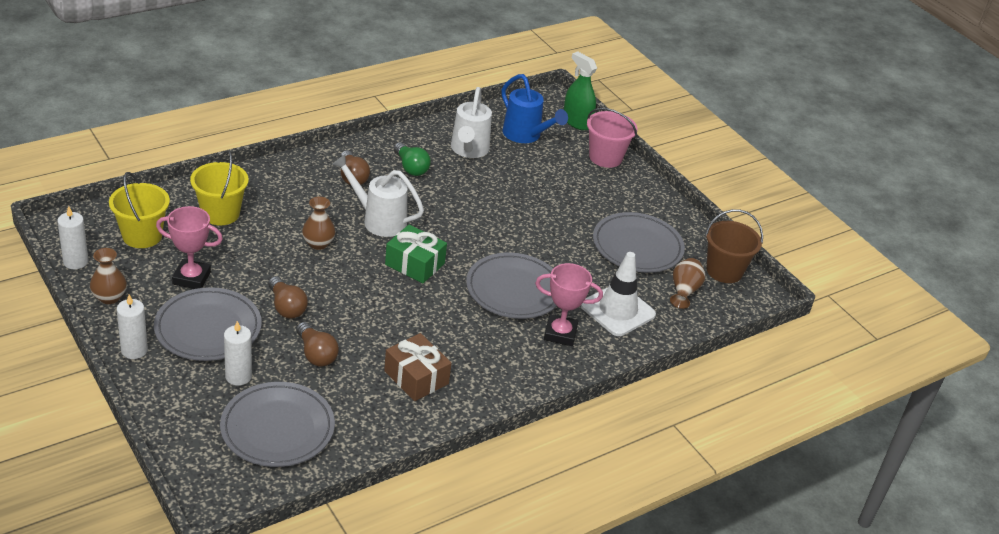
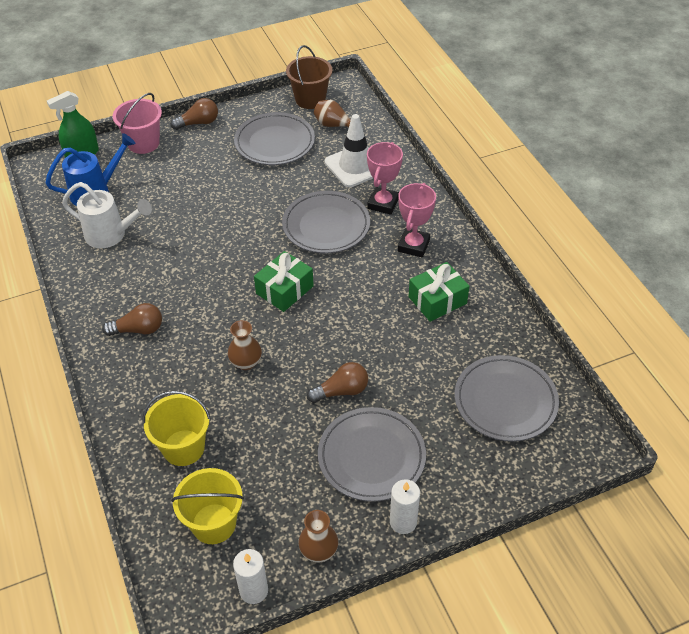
camera: 75 degrees left, 10 degrees up
pink trophy [156,206,223,289] -> pink trophy moved to [398,183,436,257]
white candle [224,321,252,386] -> none
brown light bulb [296,322,339,367] -> brown light bulb moved to [171,98,218,130]
white watering can [332,154,424,237] -> none
brown gift [384,333,451,401] -> green gift [408,262,469,322]
green light bulb [394,142,431,176] -> none

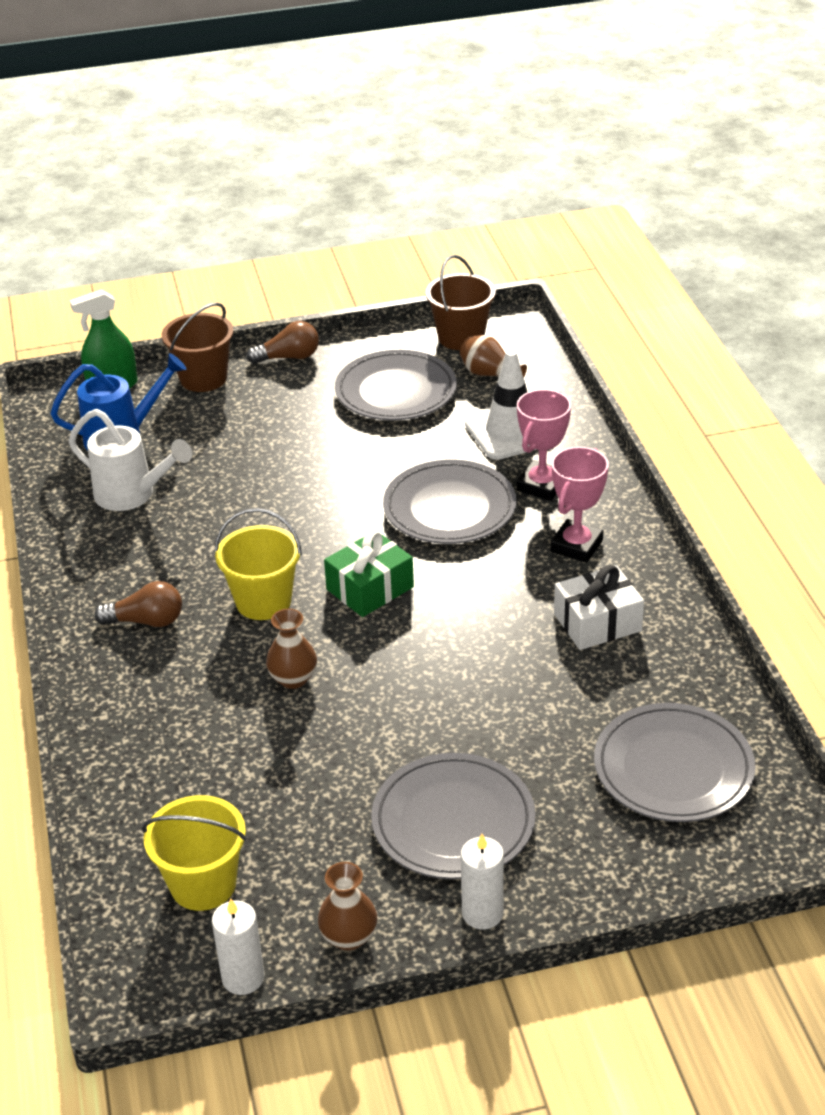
camera: 10 degrees right, 10 degrees down
pink bucket [113,93,162,154] -> brown bucket [162,302,234,392]
yellow bucket [143,391,211,466] -> yellow bucket moved to [214,508,302,620]
brown light bulb [307,362,368,403] -> none
green gift [408,262,469,322] -> white gift [554,565,644,650]

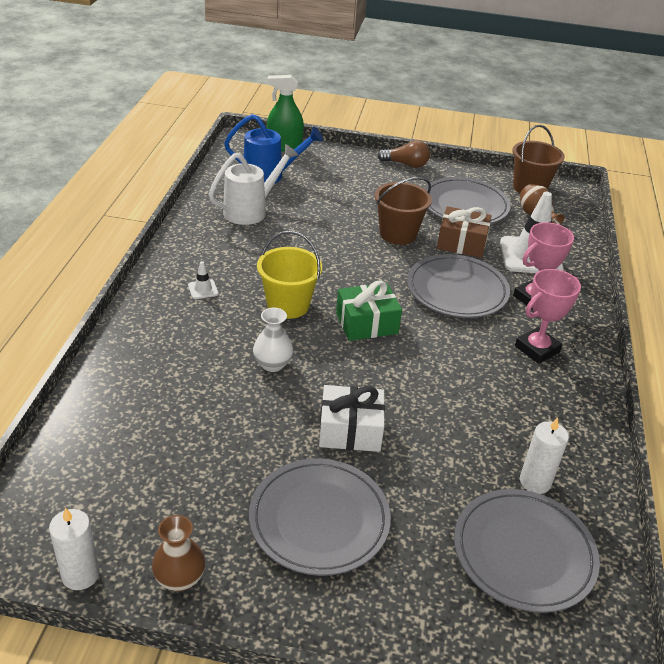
camera: 20 degrees right, 0 degrees up
white watering can [69,409,192,511] -> white watering can turned 90 degrees counterclockwise [209,144,299,225]
brown light bulb [94,581,182,627] -> white traffic cone [188,261,219,299]
yellow bucket [142,795,247,911] -> none
brown bucket [162,302,234,392] -> brown bucket moved to [375,177,432,245]
brown vase [266,608,317,689] -> white vase [253,308,293,372]
white candle [461,834,504,929] -> white candle moved to [520,417,569,494]
white gift [554,565,644,650] -> white gift moved to [319,385,385,452]
none -> brown gift [437,206,492,258]

